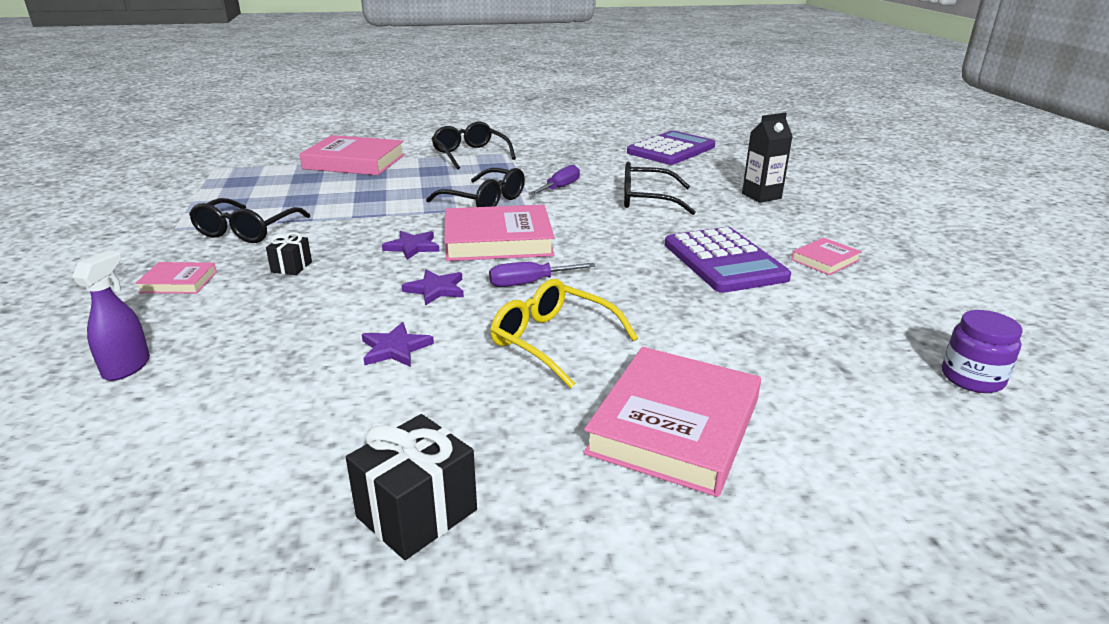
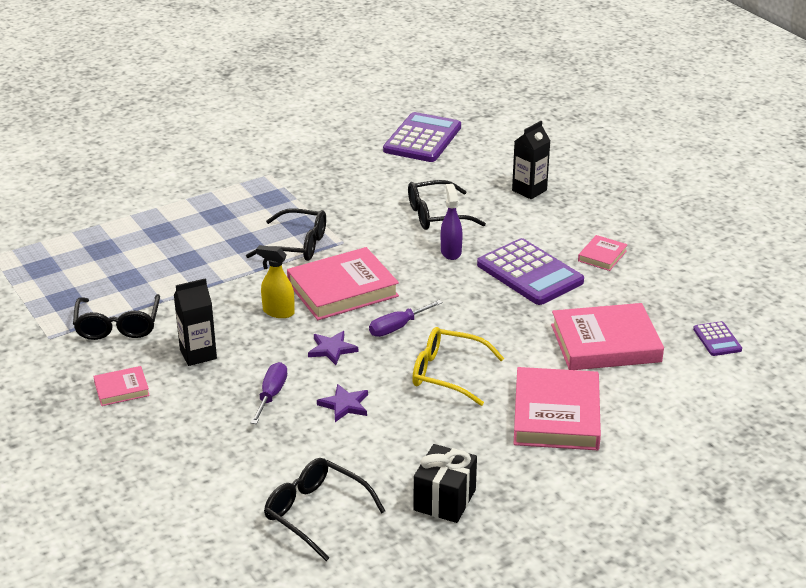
camera: 20 degrees left, 5 degrees up
purple spray bottle [73,250,150,381] -> purple spray bottle moved to [441,184,463,260]
black gift [266,232,312,275] -> black carton [174,278,217,366]
pink book [299,135,405,175] -> pink book moved to [551,303,664,370]
purple star [382,231,439,260] -> yellow spray bottle [256,245,295,318]
black glasses [431,122,516,170] -> black glasses moved to [264,458,385,561]
purple screwdriver [529,165,580,195] -> purple screwdriver moved to [251,362,287,424]
purple jar [942,310,1023,393] -> purple calculator [693,321,742,356]

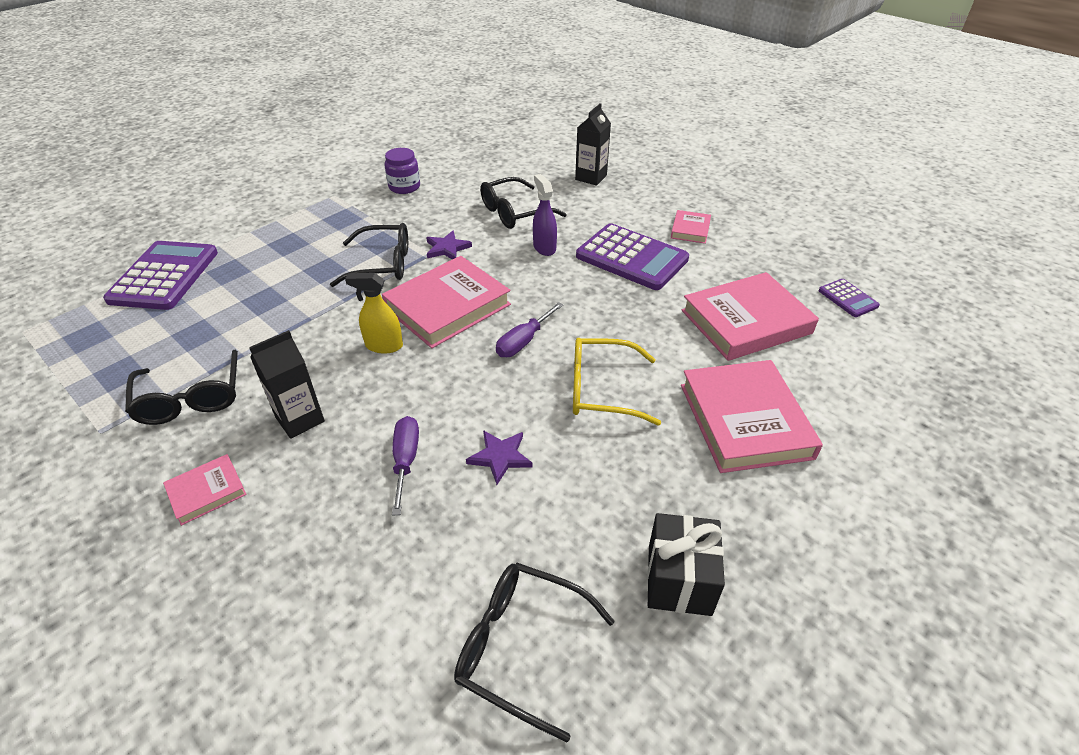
camera: 15 degrees left, 10 degrees up
purple star [308,331,358,365] -> purple star moved to [426,231,472,259]
purple calculator [383,112,461,162] -> purple calculator moved to [103,241,218,310]
none -> purple jar [385,148,420,194]

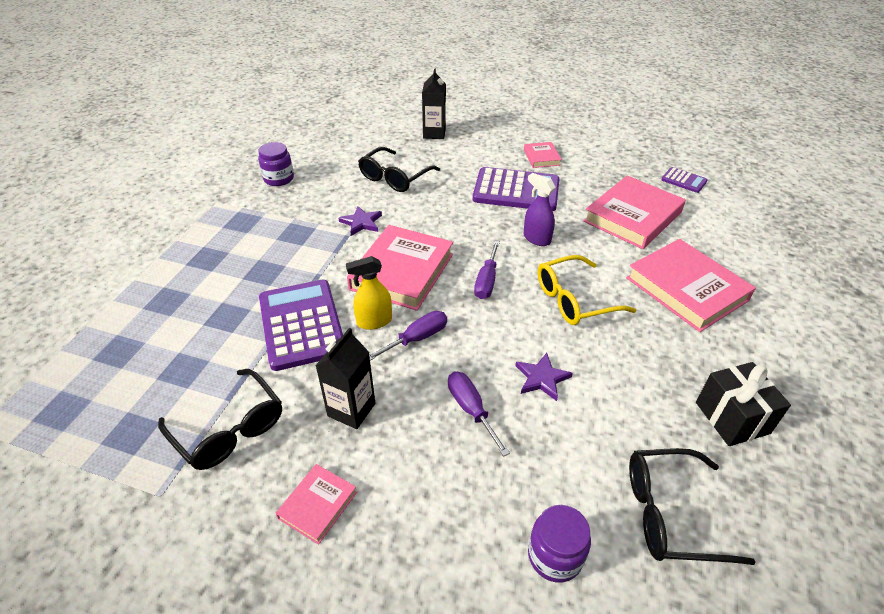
camera: 25 degrees left, 0 degrees up
purple calculator [103,241,218,310] -> purple calculator moved to [259,280,343,371]
black glasses [330,223,408,287] -> none
purple spray bottle [533,174,557,256] -> purple spray bottle moved to [523,173,556,246]
none -> purple screwdriver [369,311,447,361]
none -> purple jar [528,505,591,583]

